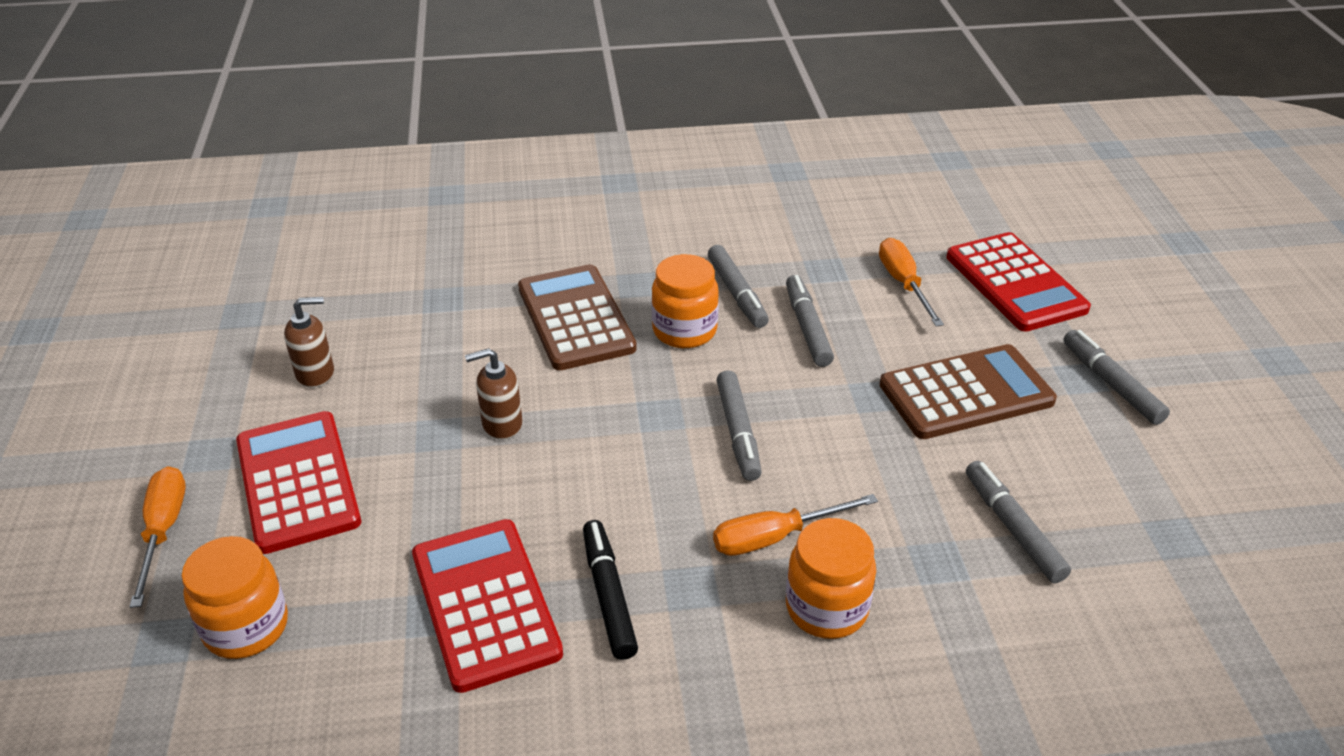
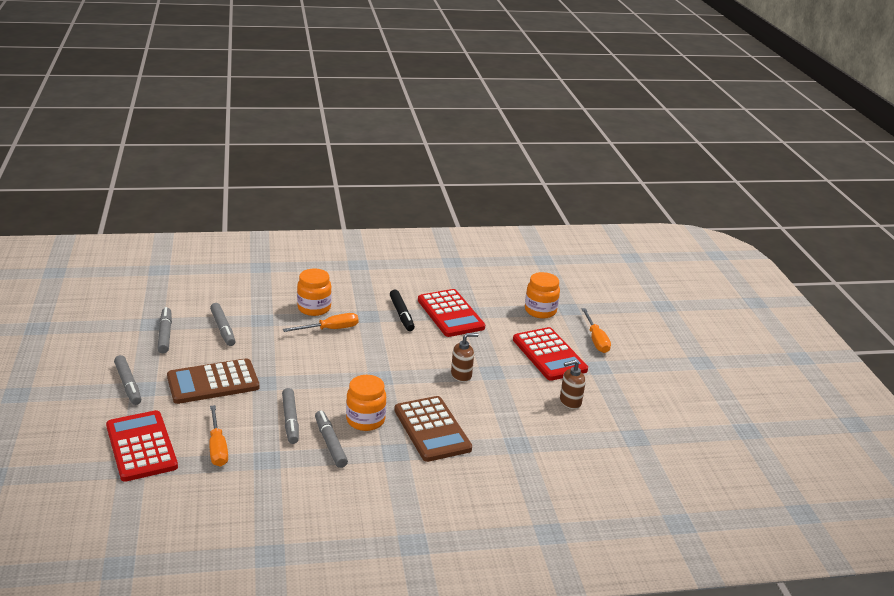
camera: 175 degrees right, 10 degrees down
grey marker [717,370,762,481] -> grey marker moved to [157,307,172,353]

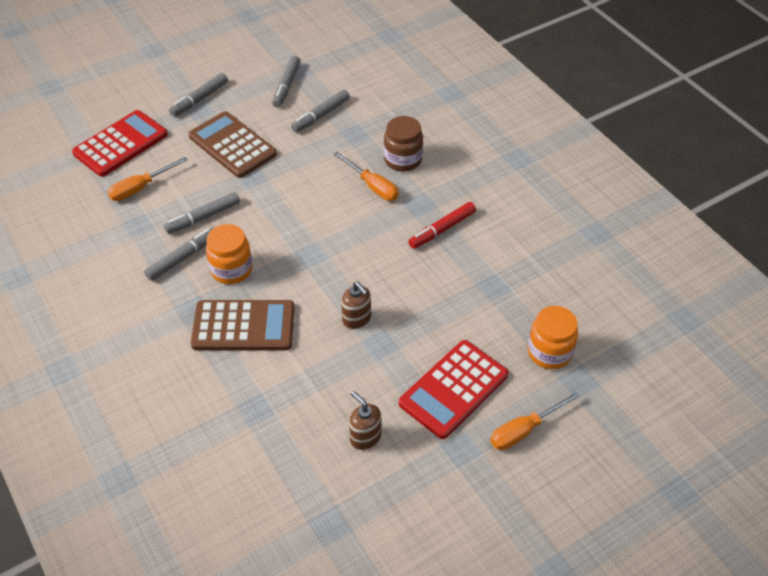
camera: 70 degrees right, 20 degrees up
grey marker [157,307,172,353] -> grey marker turned 135 degrees clockwise [272,56,301,107]
orange jar [297,268,332,316] -> brown jar [384,116,423,171]
black marker [390,290,415,331] -> red marker [408,202,476,249]
brown calculator [394,396,472,462] -> brown calculator turned 135 degrees counterclockwise [191,300,295,351]
red calculator [418,289,485,337] -> none

